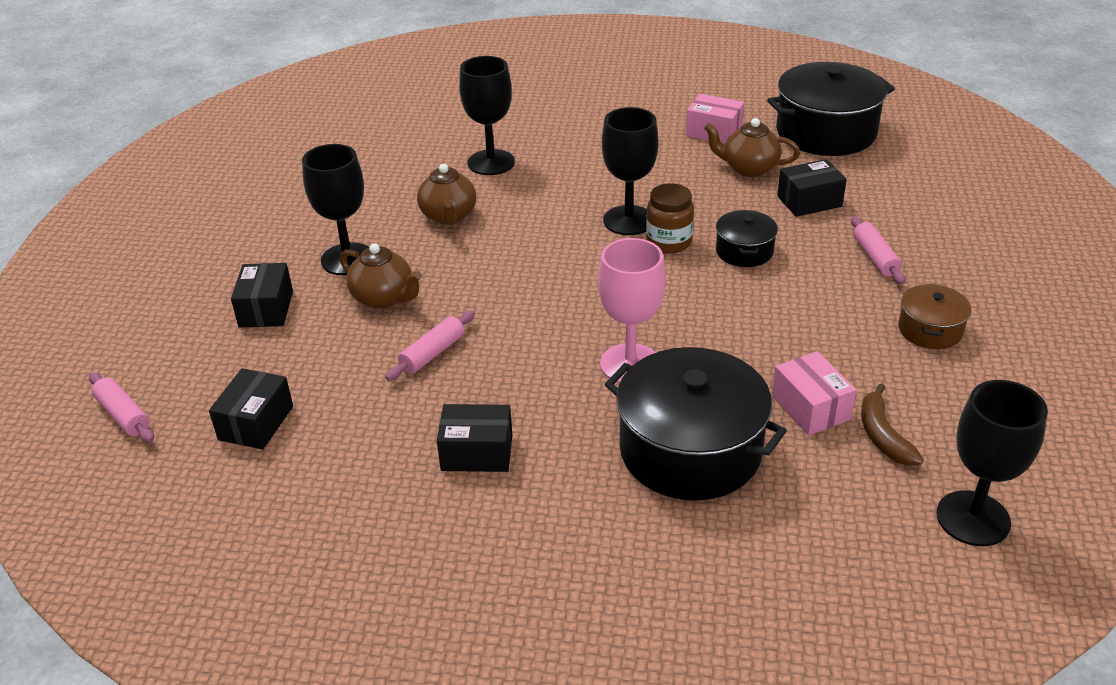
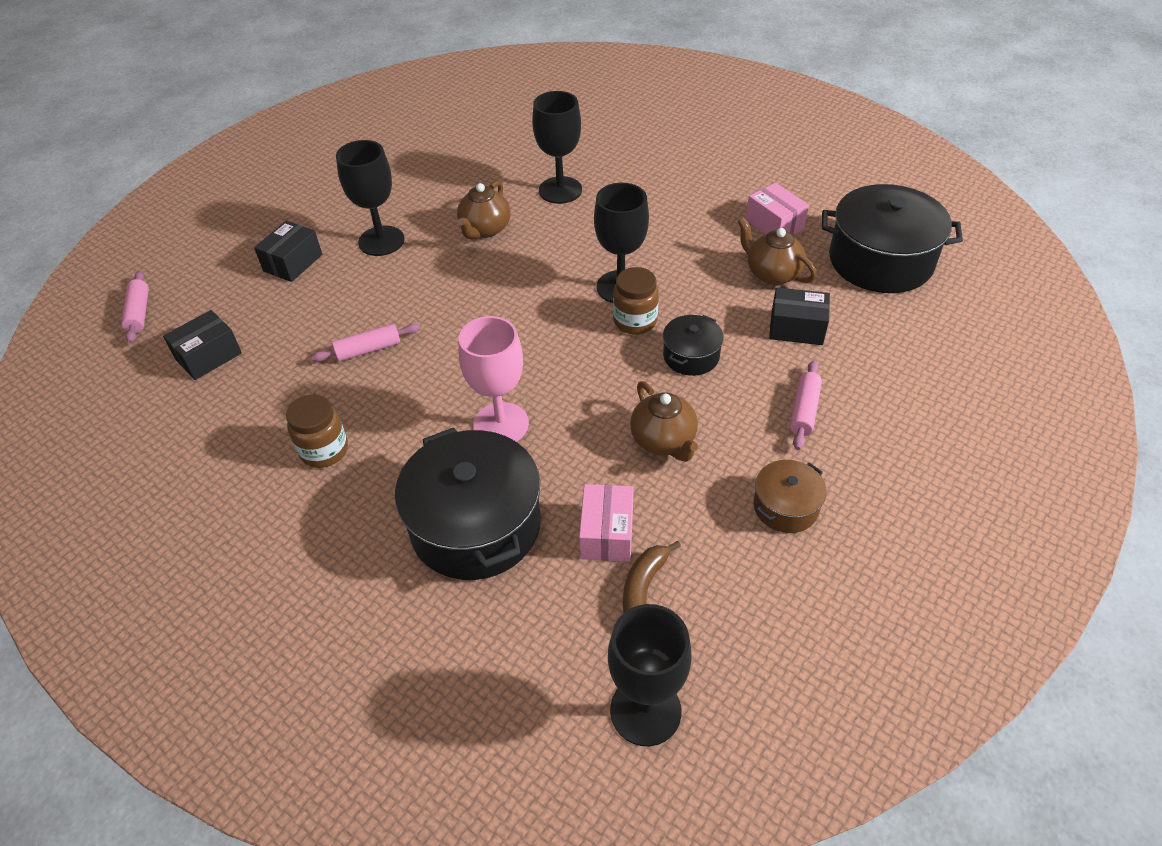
camera: 30 degrees right, 10 degrees up
brown teapot [339,243,422,309] -> brown teapot moved to [630,381,698,462]
black box [437,404,512,472] -> brown jar [286,395,348,468]

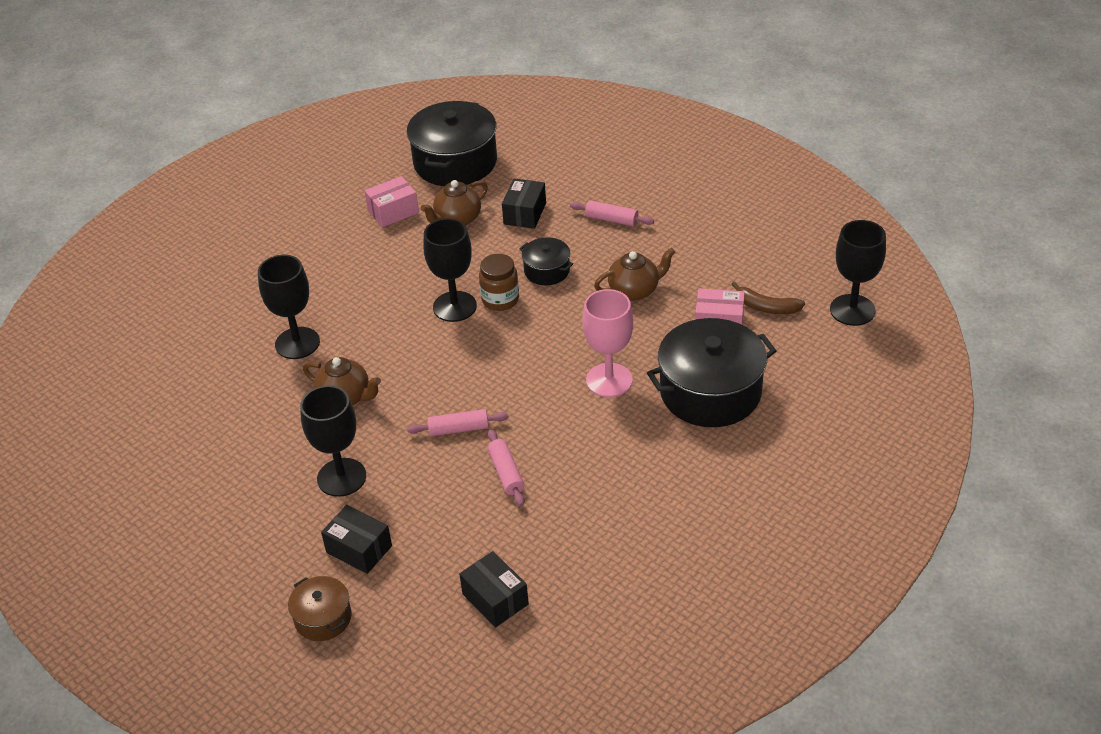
camera: 85 degrees left, 5 degrees down
pink rolling pin [121,271,149,343] -> pink rolling pin moved to [407,409,509,436]
brown jar [286,395,348,468] -> none
brown pot [753,460,827,533] -> brown pot moved to [288,576,352,641]

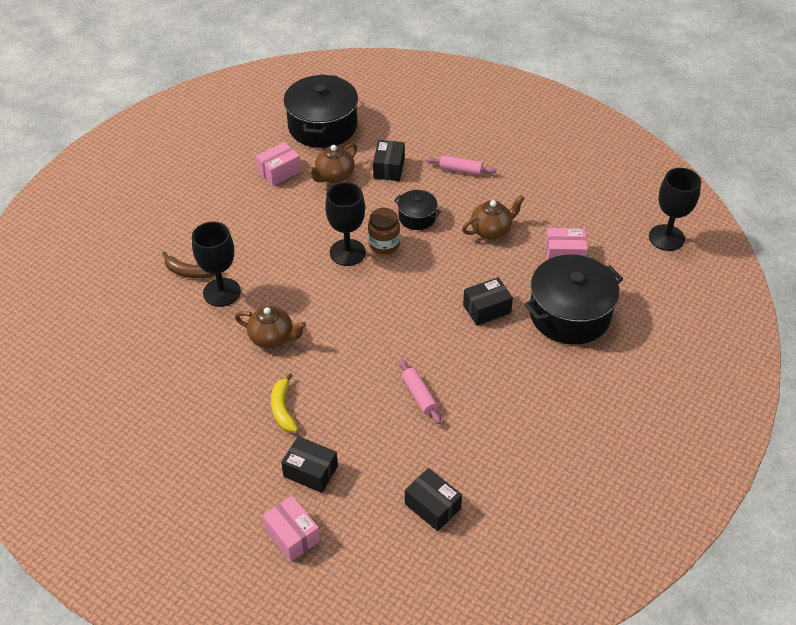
camera: 10 degrees left, 5 degrees up
brown pot [288,576,352,641] -> pink box [262,496,320,561]
black goblet [300,385,366,497] -> yellow banana [271,373,298,432]
pink rolling pin [407,409,509,436] -> none
pink goblet [582,289,633,397] -> black box [463,277,513,326]
brown banana [731,282,805,314] -> brown banana moved to [162,251,215,278]

